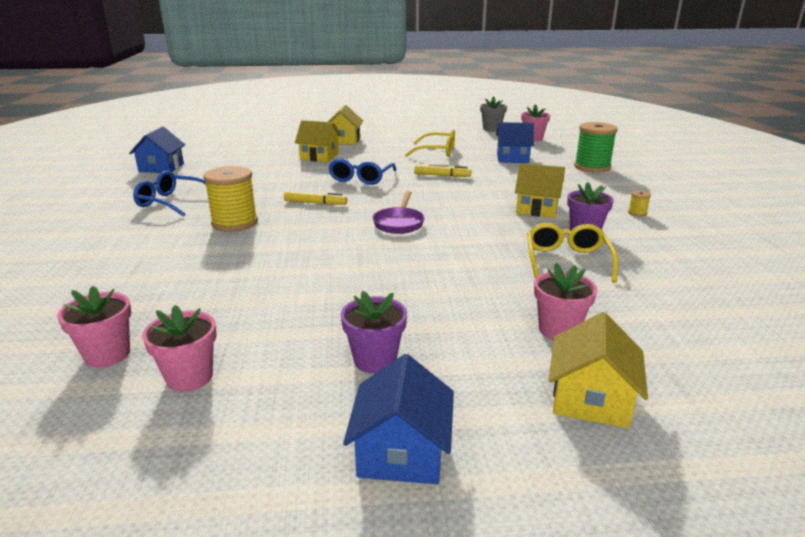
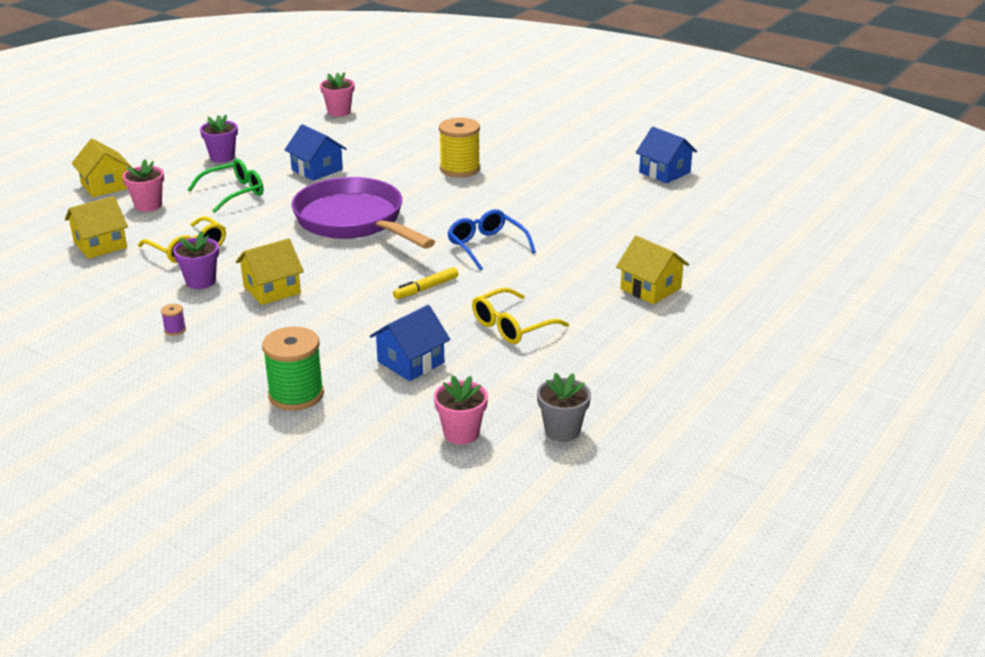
camera: 130 degrees right, 5 degrees up
blue glasses [133,171,206,217] -> none
pink flower pot [142,305,217,392] -> none
yellow marker [284,191,347,205] -> none
yellow house [295,120,341,162] -> yellow house moved to [65,196,128,259]
blue house [343,354,454,484] -> blue house moved to [285,124,347,181]
purple pan [372,191,425,234] -> purple pan [292,177,435,249], size x2.20
yellow spool [628,191,651,217] -> purple spool [161,304,186,335]
none -> green glasses [187,159,264,213]

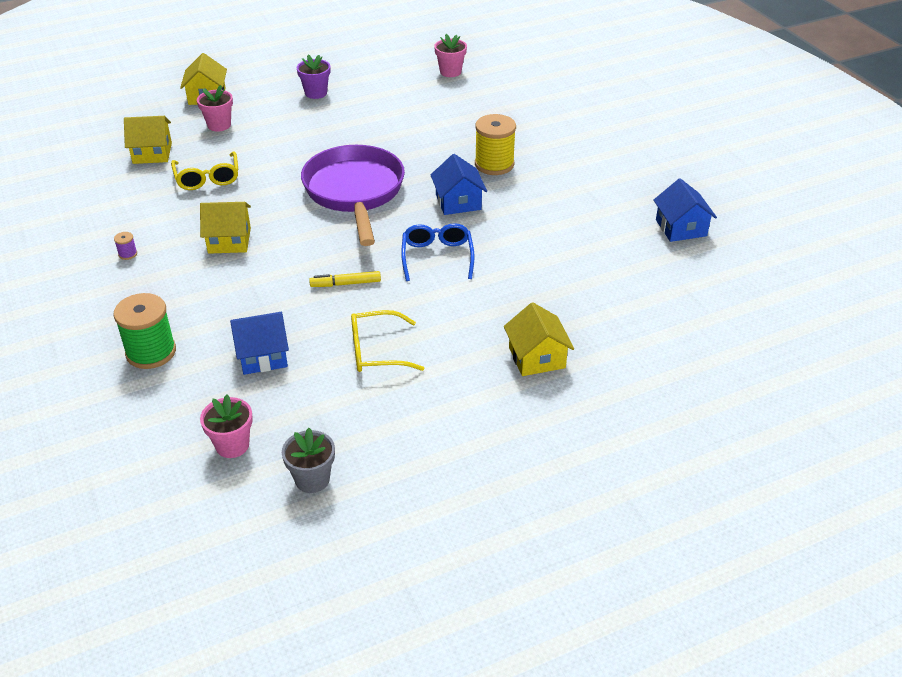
camera: 30 degrees right, 10 degrees up
purple flower pot [173,231,219,289] -> none
green glasses [187,159,264,213] -> none
blue house [285,124,347,181] -> blue house moved to [430,154,487,215]

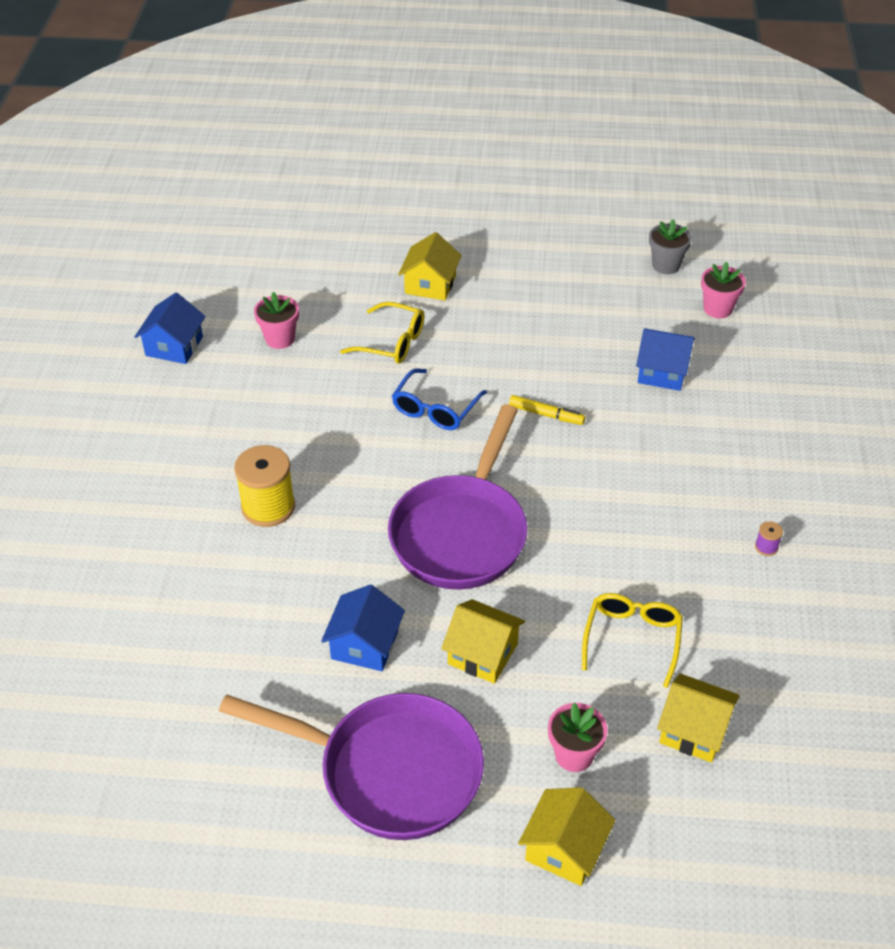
camera: 150 degrees left, 5 degrees up
green spool [113,293,176,369] -> none
yellow house [200,202,251,254] -> yellow house moved to [441,599,525,684]
purple flower pot [297,54,330,99] -> purple pan [219,693,484,840]
yellow glasses [351,310,424,372] -> yellow glasses moved to [340,302,425,364]
blue house [430,154,487,215] -> blue house moved to [321,584,405,671]
pink flower pot [434,34,467,77] -> pink flower pot moved to [254,292,299,349]

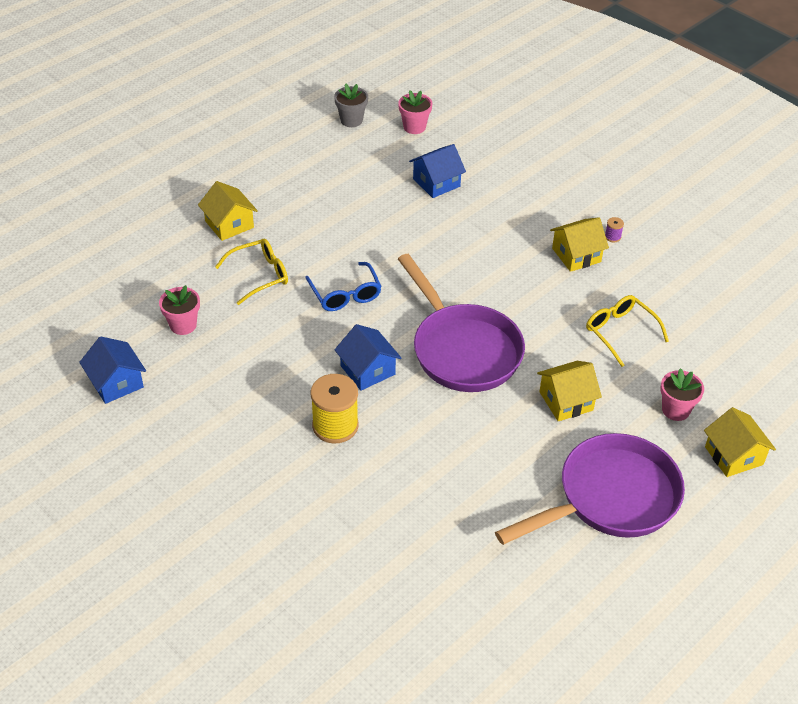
camera: 50 degrees left, 0 degrees up
blue house [321,584,405,671] -> blue house moved to [334,324,401,391]
yellow marker [509,395,585,425] -> none
yellow house [657,673,739,763] -> yellow house moved to [550,217,609,272]

